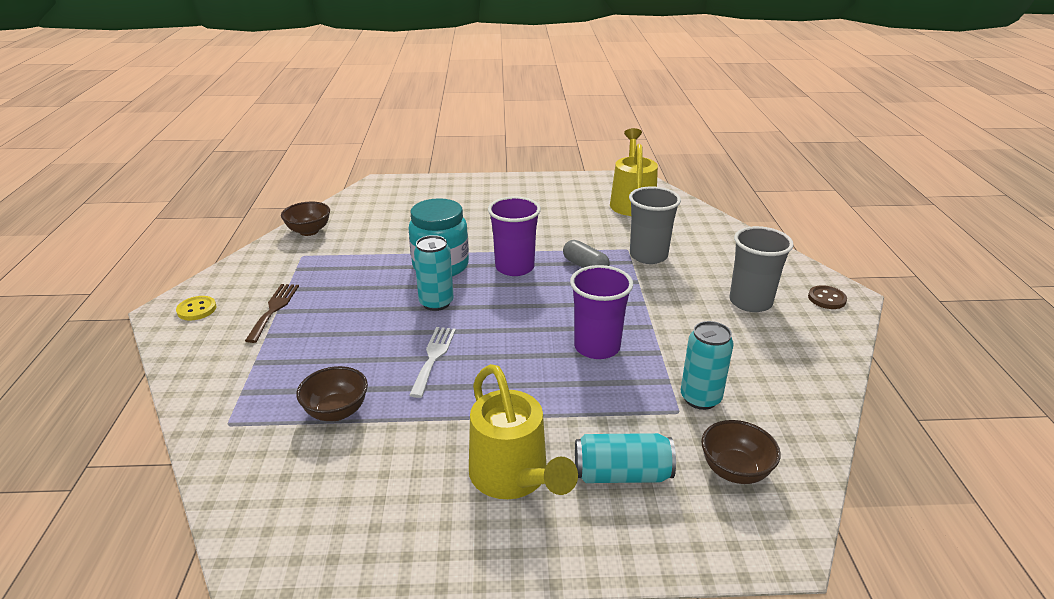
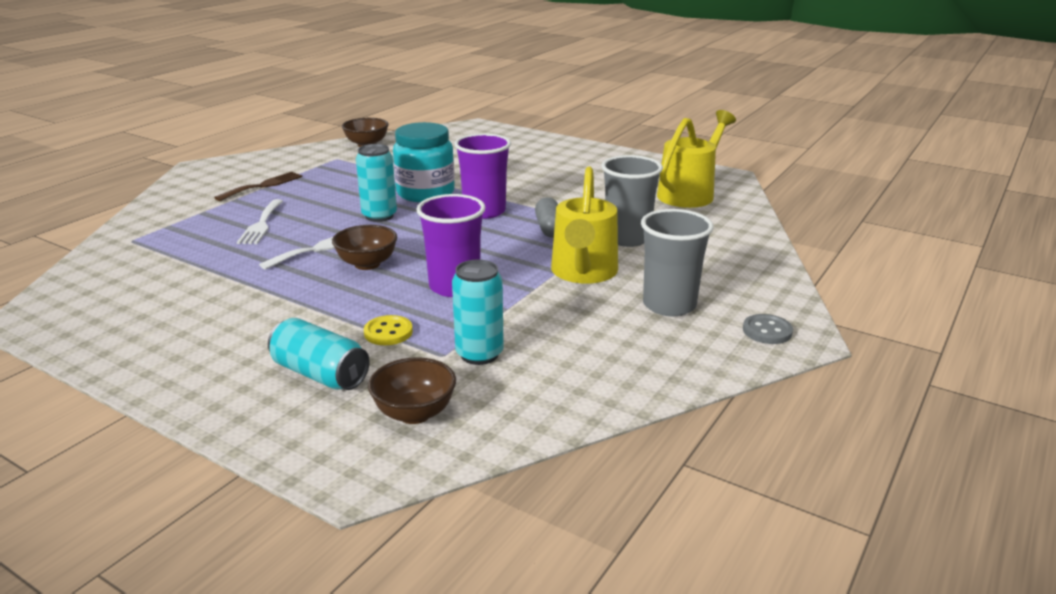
camera: 35 degrees right, 5 degrees down
yellow button [176,296,216,321] -> yellow button moved to [364,315,413,345]
brown bowl [296,366,368,421] -> brown bowl moved to [332,225,397,270]
yellow watering can [469,364,578,499] -> yellow watering can moved to [551,166,618,284]
brown button [808,285,847,309] -> grey button [743,314,793,344]
none -> white fork [237,199,283,244]

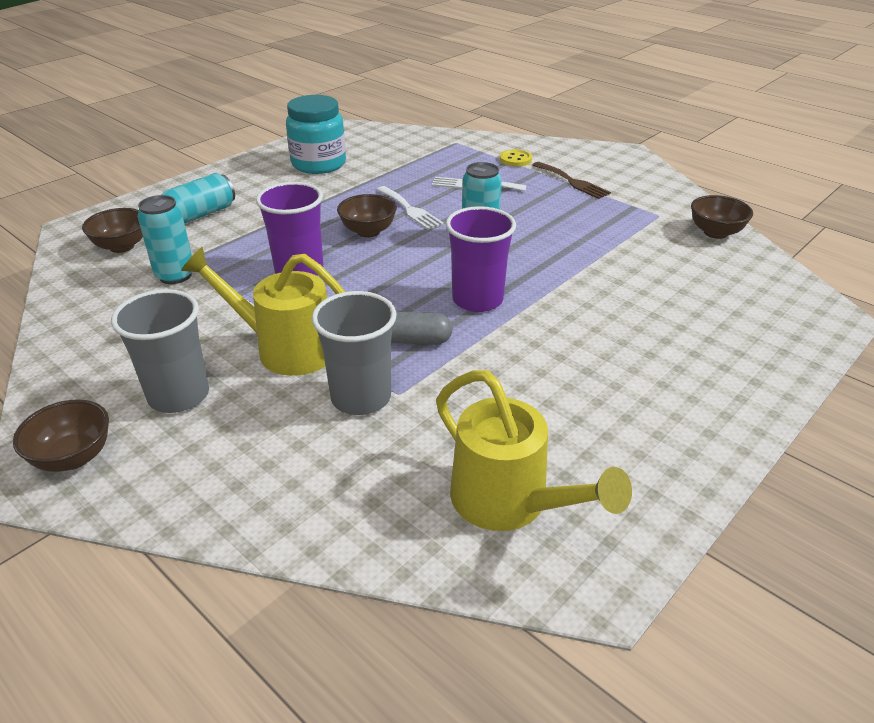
camera: 100 degrees right, 10 degrees up
yellow button [364,315,413,345] -> yellow button moved to [500,149,532,167]
turquoise jar [393,122,455,202] -> turquoise jar moved to [286,95,346,174]
grey button [743,314,793,344] -> brown bowl [13,399,109,472]

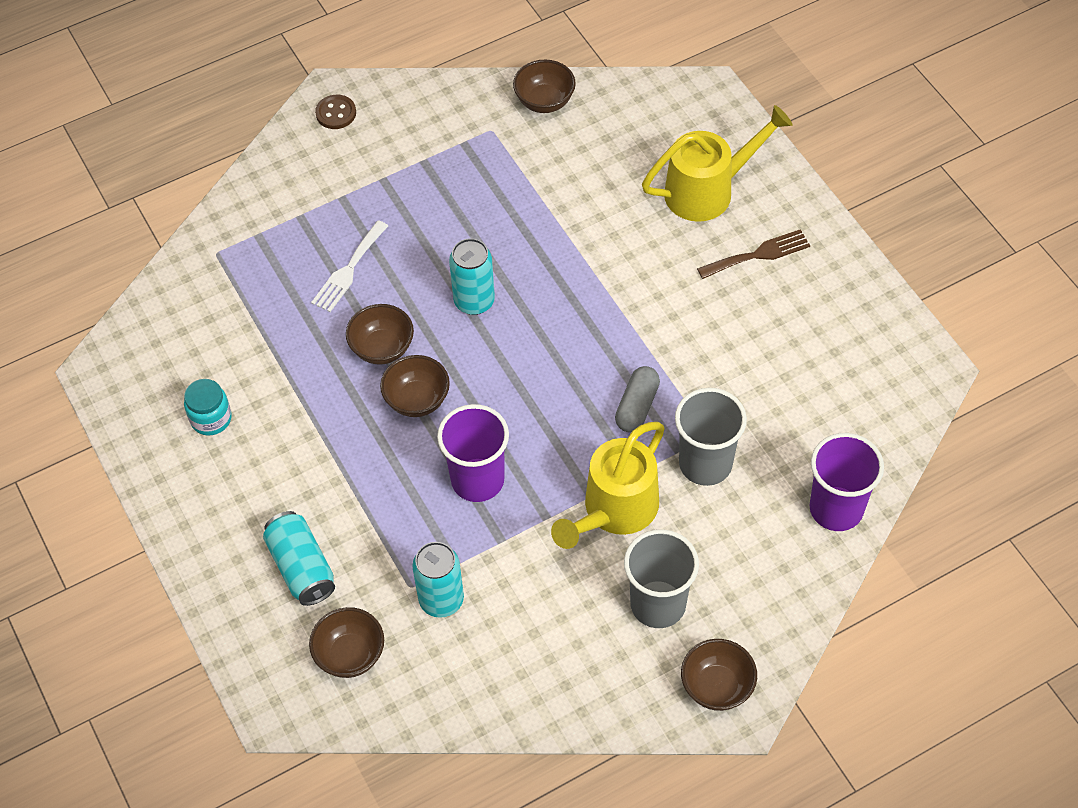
camera: 70 degrees left, 20 degrees up
turquoise jar [286,95,346,174] -> turquoise jar [184,379,232,435], size x0.56
white fork [376,186,444,230] -> brown bowl [346,304,414,365]
yellow watering can [436,370,632,531] -> yellow watering can moved to [642,105,792,222]
purple cup [446,206,516,312] -> purple cup moved to [810,433,884,531]
yellow button [500,149,532,167] -> none
brown fork [532,162,611,199] -> brown fork moved to [697,229,810,279]
none -> brown button [315,95,356,129]

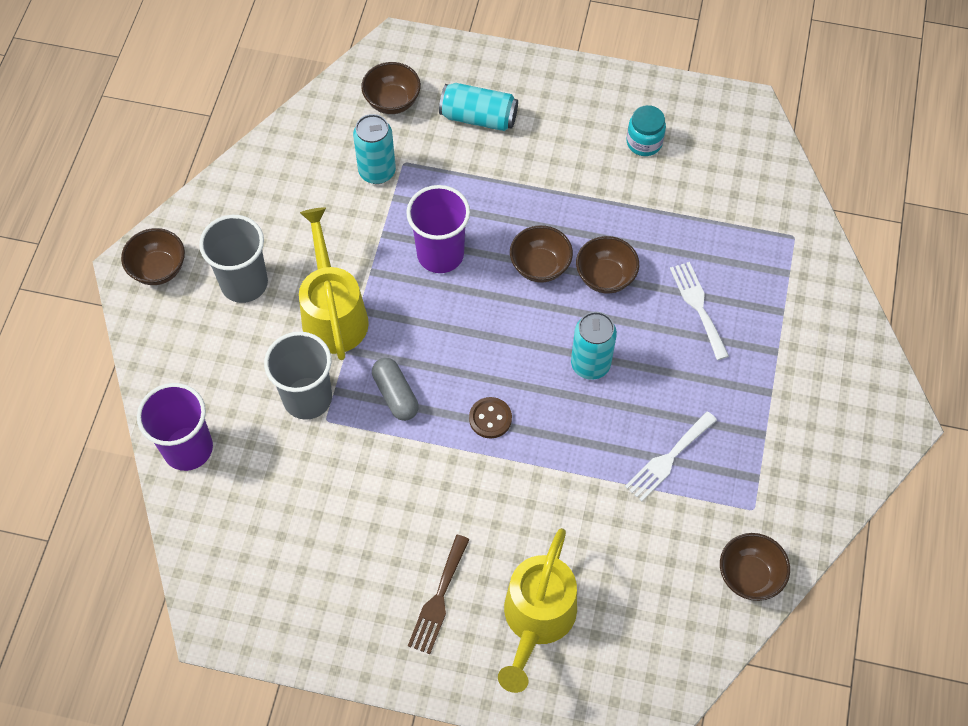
camera: 130 degrees right, 5 degrees up
brown button [315,95,356,129] -> brown button moved to [469,397,512,438]
none -> white fork [625,411,717,501]

